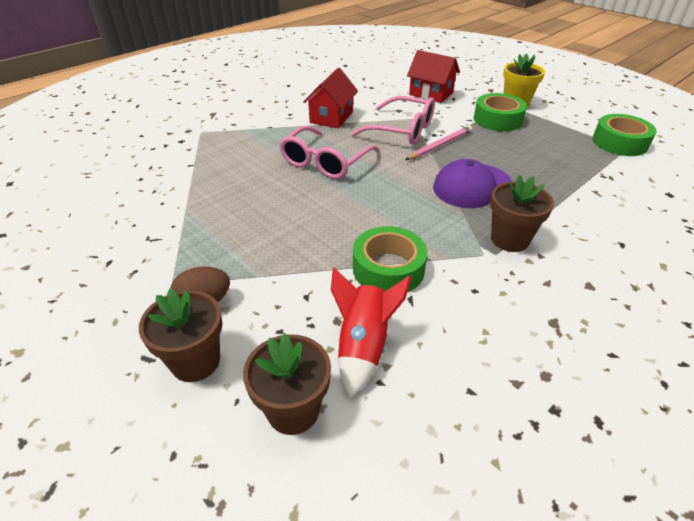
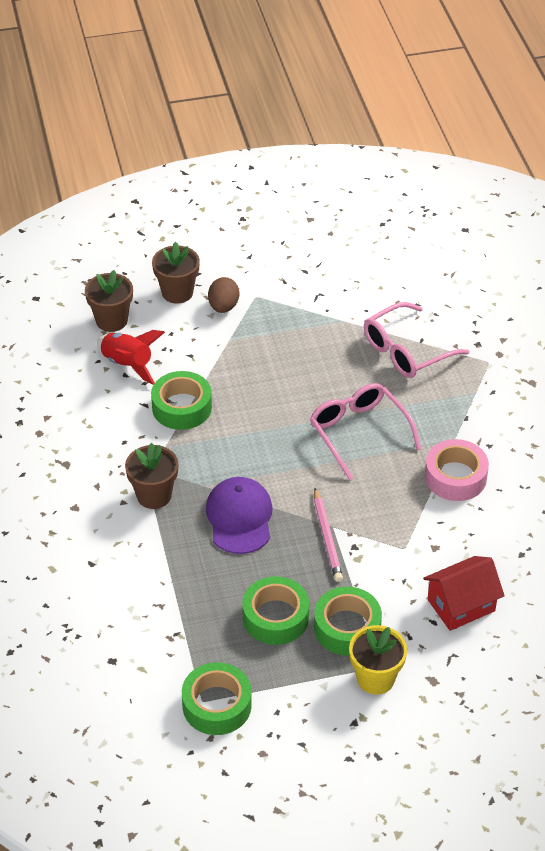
camera: 120 degrees right, 5 degrees up
red house [303,68,358,128] -> pink tape [425,439,489,501]
pink glasses [351,96,435,145] -> pink glasses moved to [364,302,470,378]
none -> green tape [242,576,309,645]

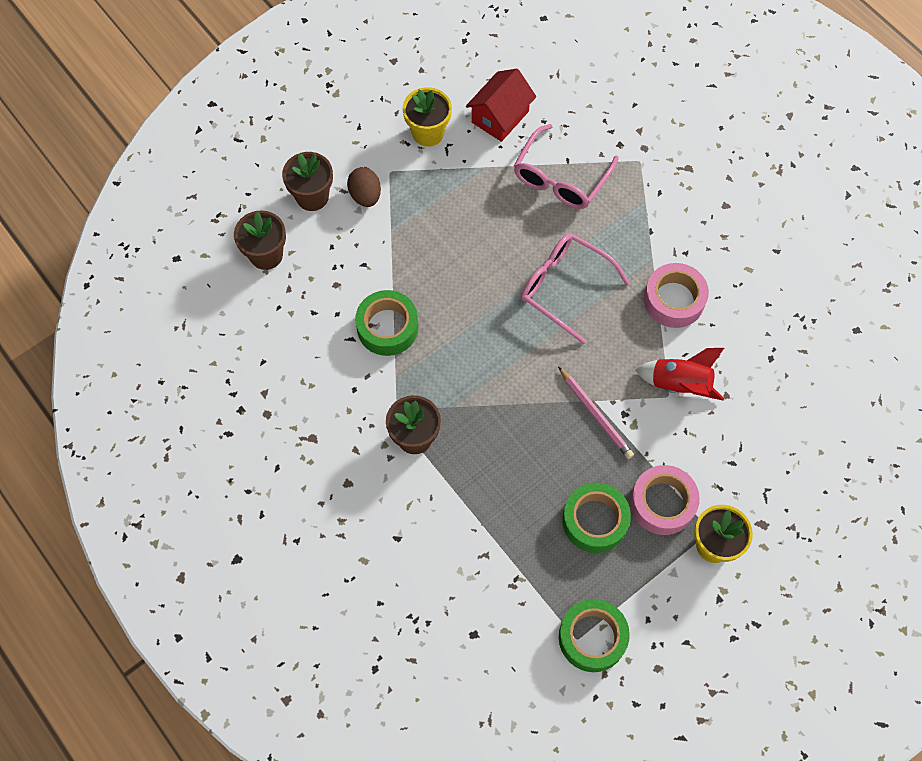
camera: 25 degrees left, 20 degrees up
red rocket [97,330,165,385] -> red rocket moved to [635,348,724,401]
purple cap [206,477,273,554] -> none
green tape [314,587,382,656] -> pink tape [630,465,700,535]
red house [423,556,505,631] -> red house moved to [466,69,536,142]
none -> yellow flower pot [403,87,452,147]

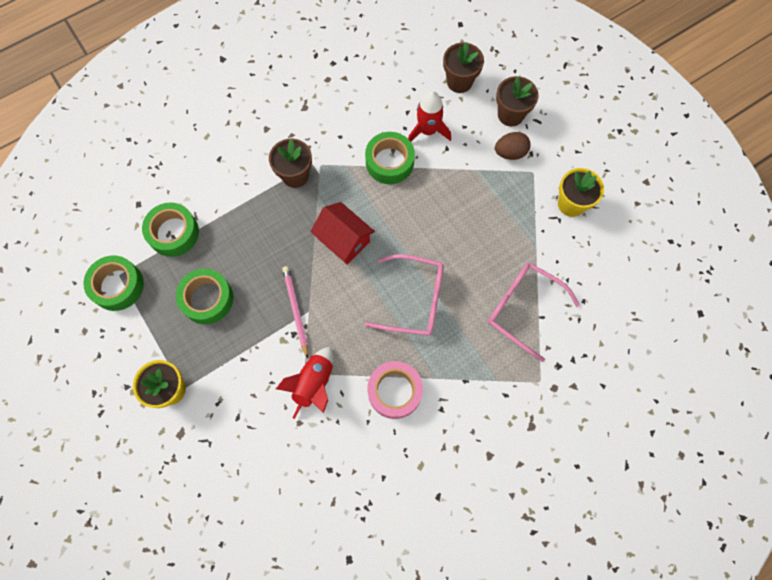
camera: 95 degrees right, 5 degrees up
red house [466,69,536,142] -> red house moved to [310,202,375,265]
pink glasses [521,233,630,344] -> pink glasses turned 60 degrees clockwise [365,254,444,336]
pink pencil [558,367,634,459] -> pink pencil turned 105 degrees clockwise [282,266,308,359]
pink tape [630,465,700,535] -> none
none -> green tape [142,202,199,257]
none -> red rocket [408,91,451,141]

